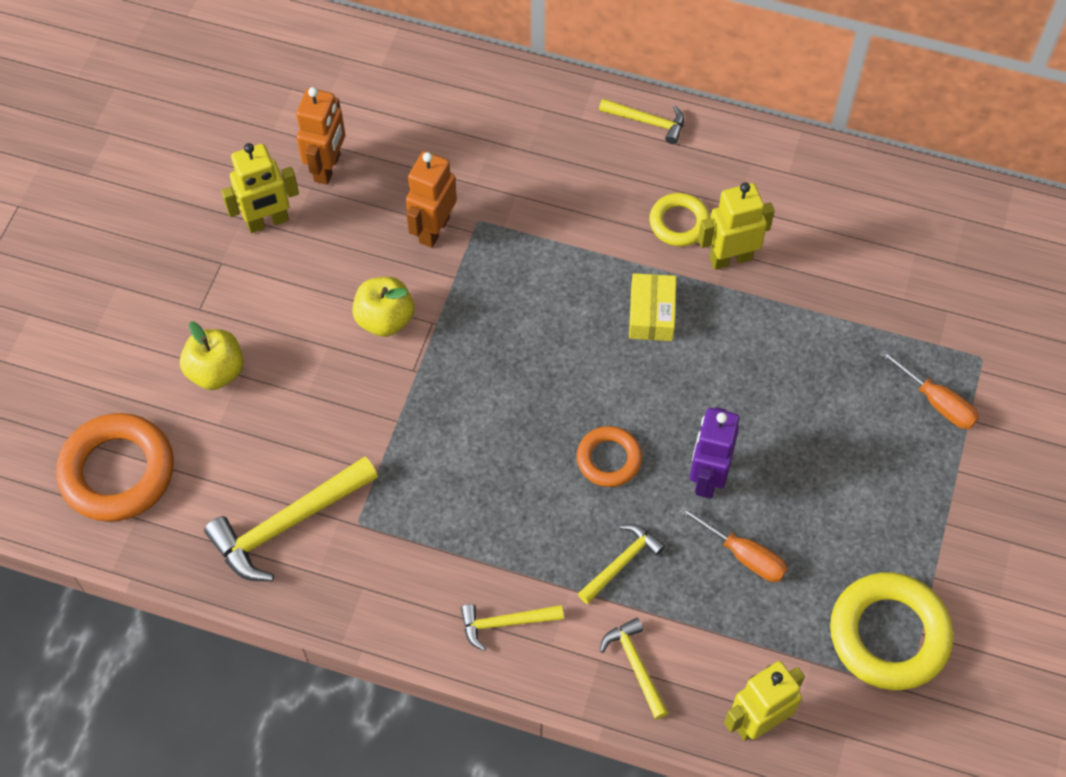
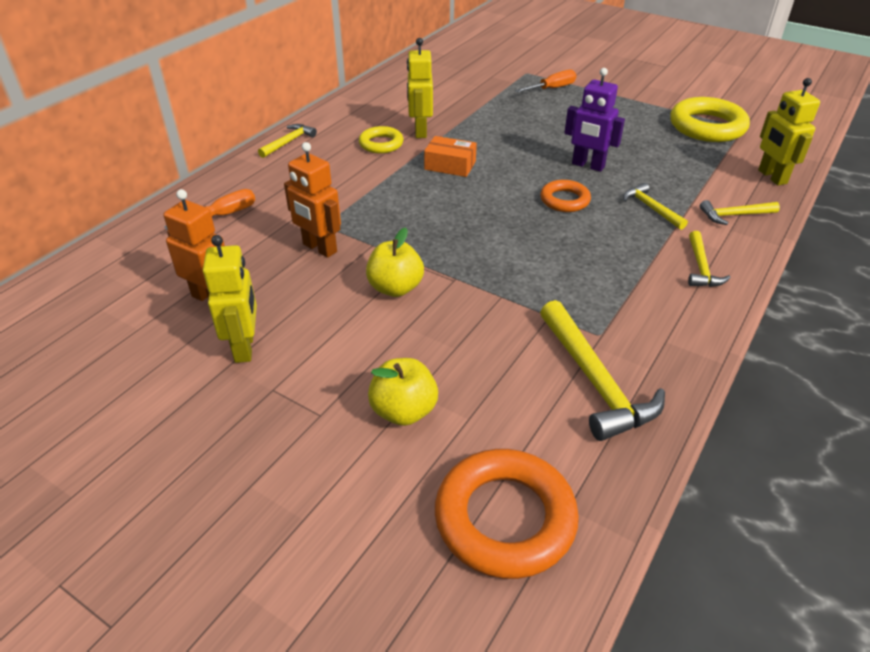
camera: 75 degrees left, 20 degrees down
yellow box [629,273,676,341] -> orange box [424,136,477,177]
orange screwdriver [679,505,787,582] -> orange screwdriver moved to [164,189,255,230]

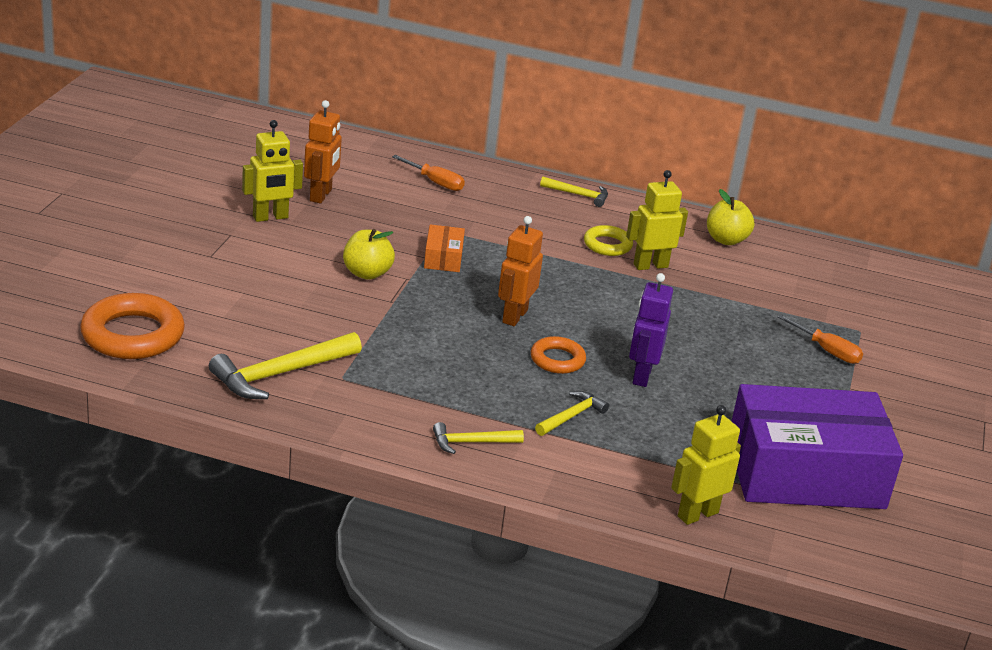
camera: 70 degrees right, 10 degrees down
orange robot [284,142,341,258] -> orange robot moved to [498,216,543,326]
yellow apple [368,358,438,426] -> yellow apple moved to [707,189,754,245]
orange box [424,136,477,177] -> orange box moved to [424,225,465,272]
yellow ring [670,97,750,142] -> purple box [732,384,903,509]
yellow hammer [700,200,780,225] -> none

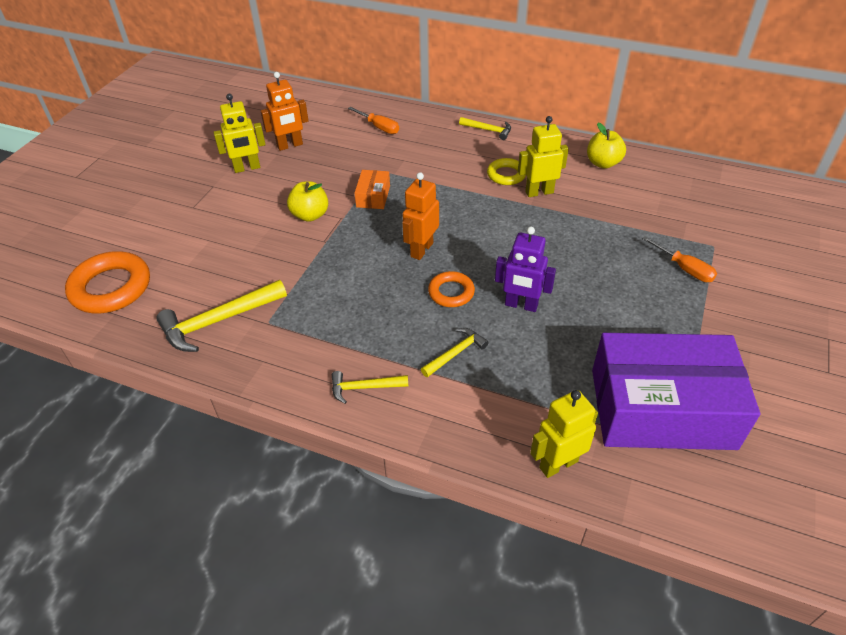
camera: 10 degrees right, 15 degrees up
orange robot [304,100,342,203] -> orange robot turned 45 degrees clockwise [261,72,309,151]
purple robot [629,273,673,387] -> purple robot turned 90 degrees counterclockwise [495,227,556,312]

